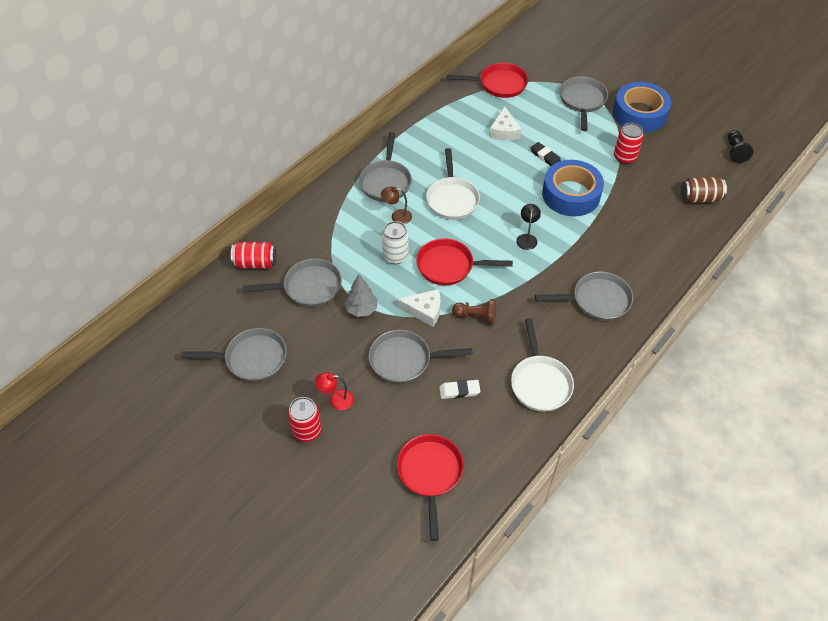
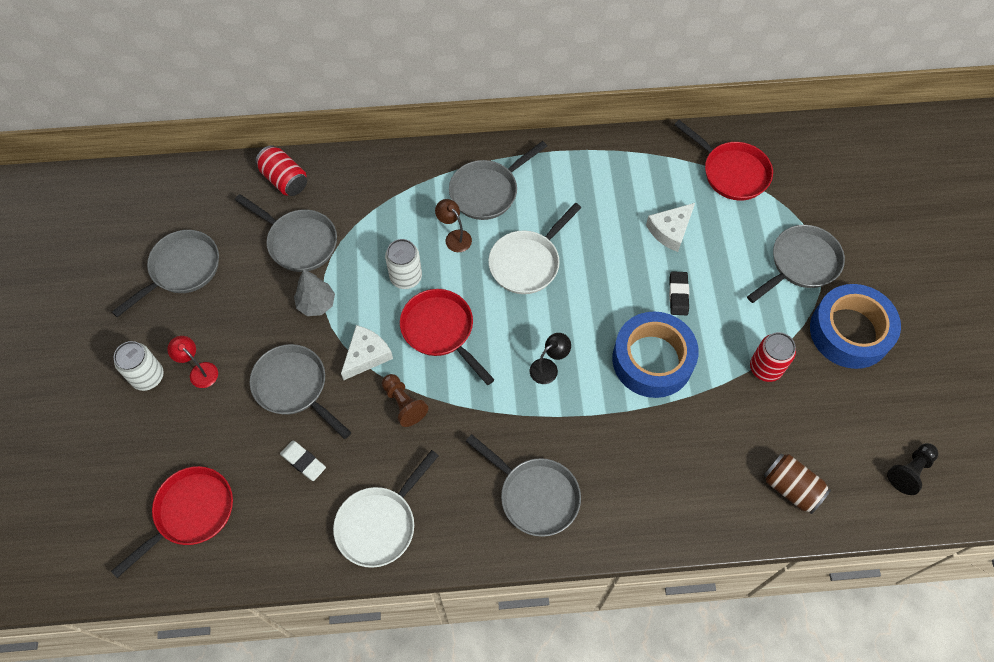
camera: 45 degrees right, 10 degrees up
grey pan [181,328,287,382] -> grey pan turned 90 degrees counterclockwise [112,230,219,317]
red can [288,397,322,442] -> white can [114,341,164,391]
white cheese [398,289,440,327] -> white cheese turned 105 degrees counterclockwise [341,325,393,380]

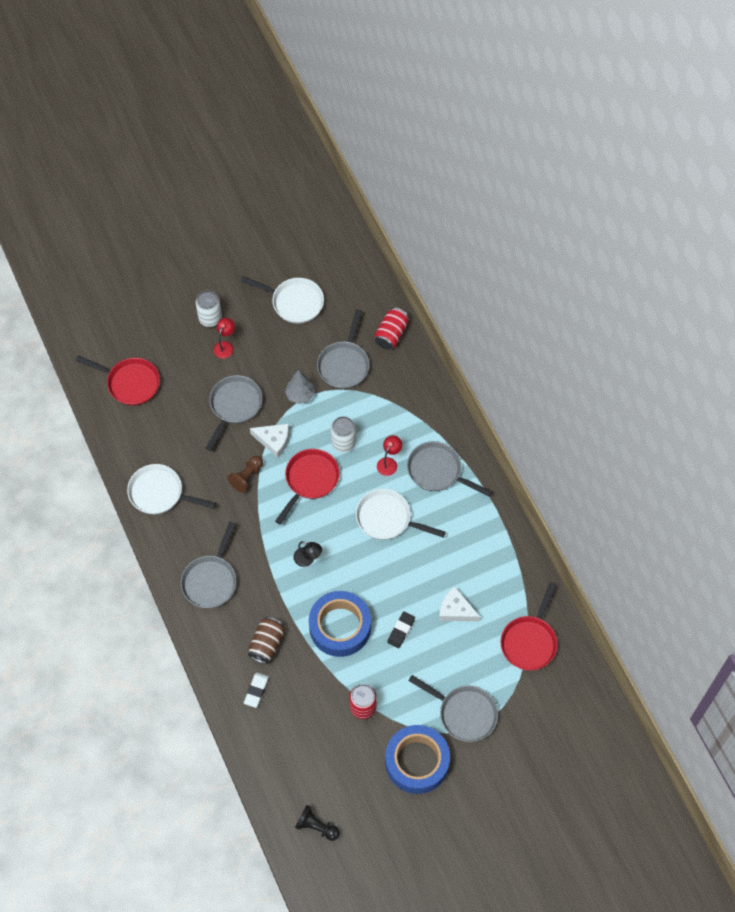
camera: 70 degrees right, 0 degrees up
grey pan [112,230,219,317] -> white pan [241,276,324,324]
white eraser [280,441,326,481] -> white eraser moved to [244,673,269,708]
brown lamp [435,199,472,252] -> red lamp [377,435,402,476]
black eraser [669,271,689,315] -> black eraser turned 45 degrees counterclockwise [387,611,415,648]
brown can [763,453,831,514] -> brown can moved to [248,617,285,664]

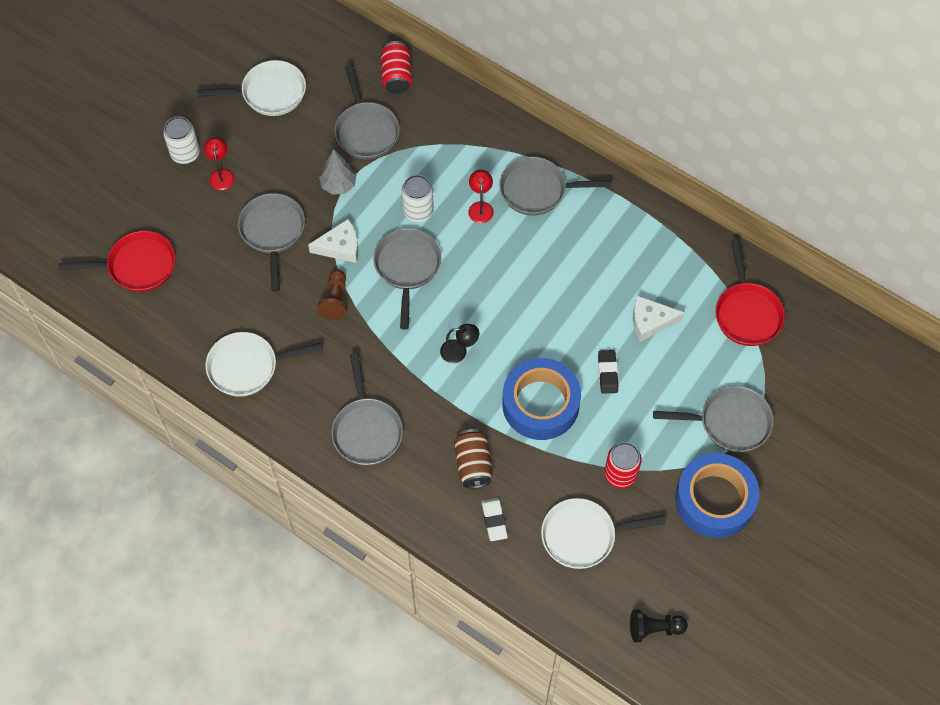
camera: 30 degrees left, 0 degrees up
red pan [275,449,340,525] -> grey pan [373,228,441,330]
white pan [356,489,445,540] -> white pan moved to [541,498,666,569]

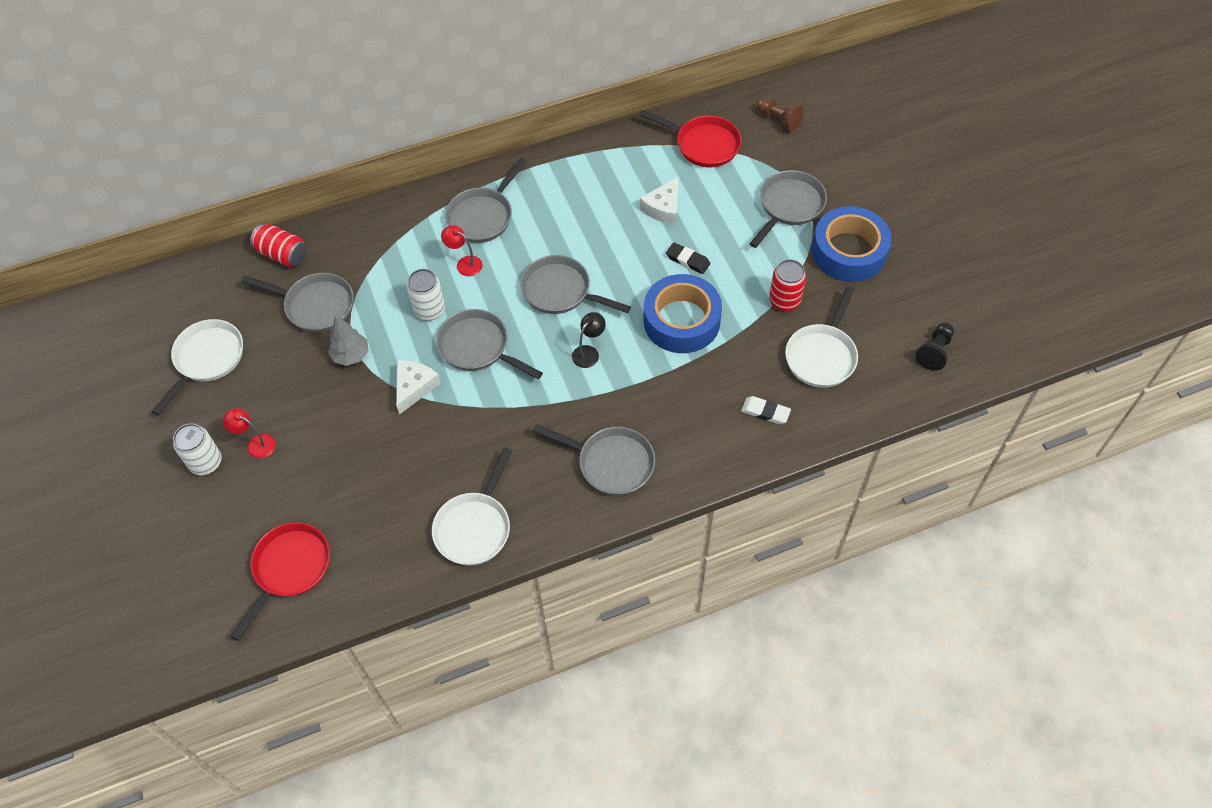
camera: 55 degrees left, 5 degrees down
grey pan [238,193,305,292] -> grey pan moved to [520,255,631,314]
brown pawn [317,270,347,320] -> brown pawn moved to [757,98,804,132]
brown can [454,429,493,488] -> none

